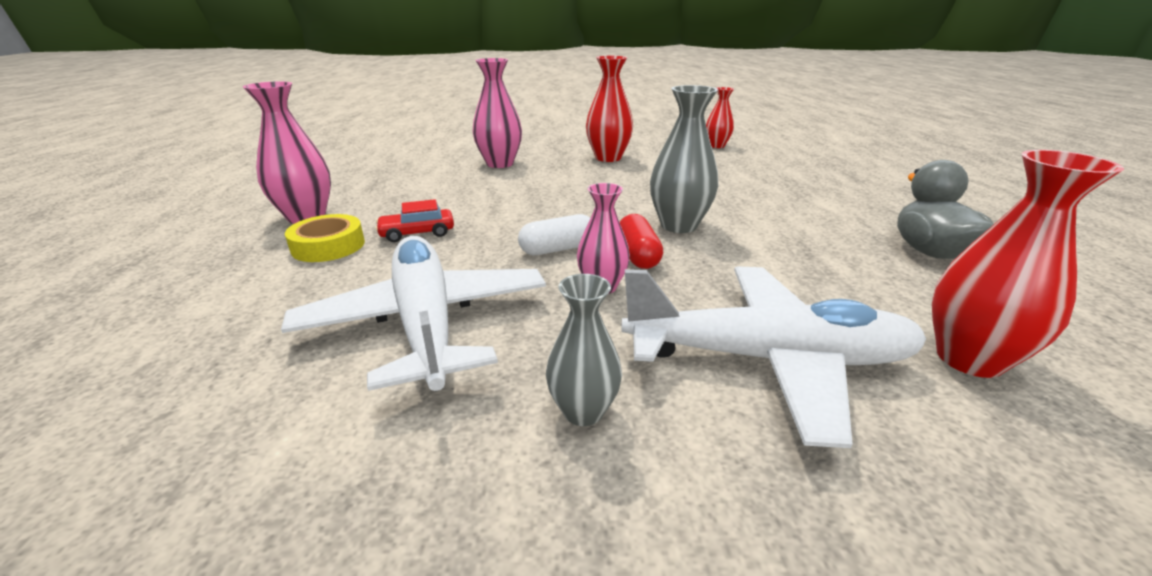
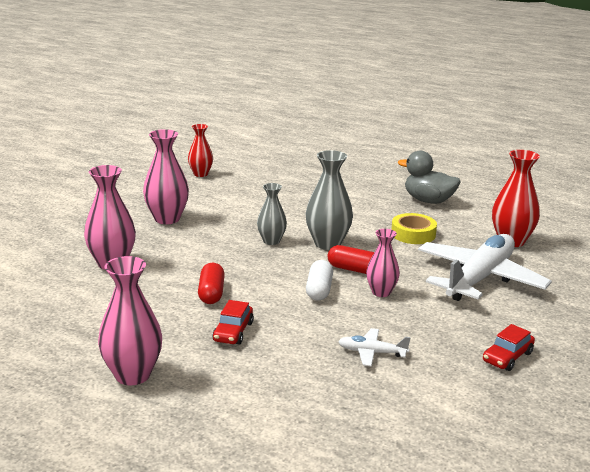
camera: 60 degrees left, 5 degrees down
white plane [281,236,546,391] -> white plane [338,328,411,366], size x0.42
yellow tape [285,214,365,262] -> yellow tape moved to [391,213,437,244]
grey vase [546,274,622,426] -> grey vase moved to [257,183,287,245]
red vase [586,56,633,162] -> pink vase [143,129,189,224]
none -> red capsule [198,263,225,304]
none -> red car [483,324,535,371]

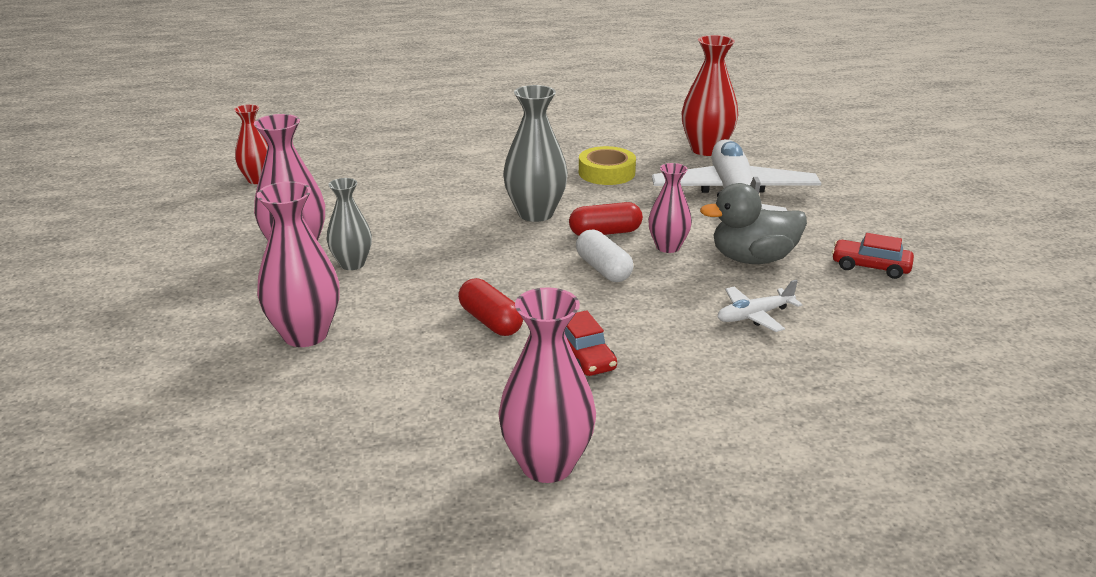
camera: 35 degrees left, 5 degrees up
grey vase [257,183,287,245] -> grey vase moved to [327,178,372,270]
grey duck [398,151,461,204] -> grey duck moved to [700,183,807,264]
red car [483,324,535,371] -> red car turned 105 degrees clockwise [832,233,914,279]

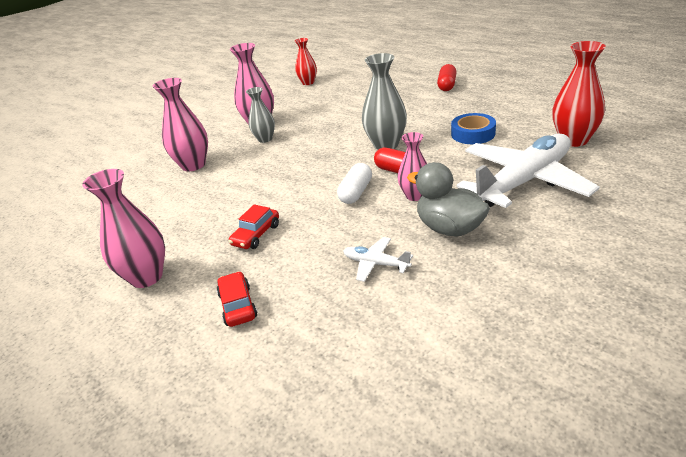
camera: 55 degrees right, 5 degrees up
red capsule [458,278,523,336] -> red capsule moved to [437,64,457,91]
yellow tape [579,146,636,185] -> blue tape [451,113,496,144]
red car [832,233,914,279] -> red car moved to [217,271,258,327]

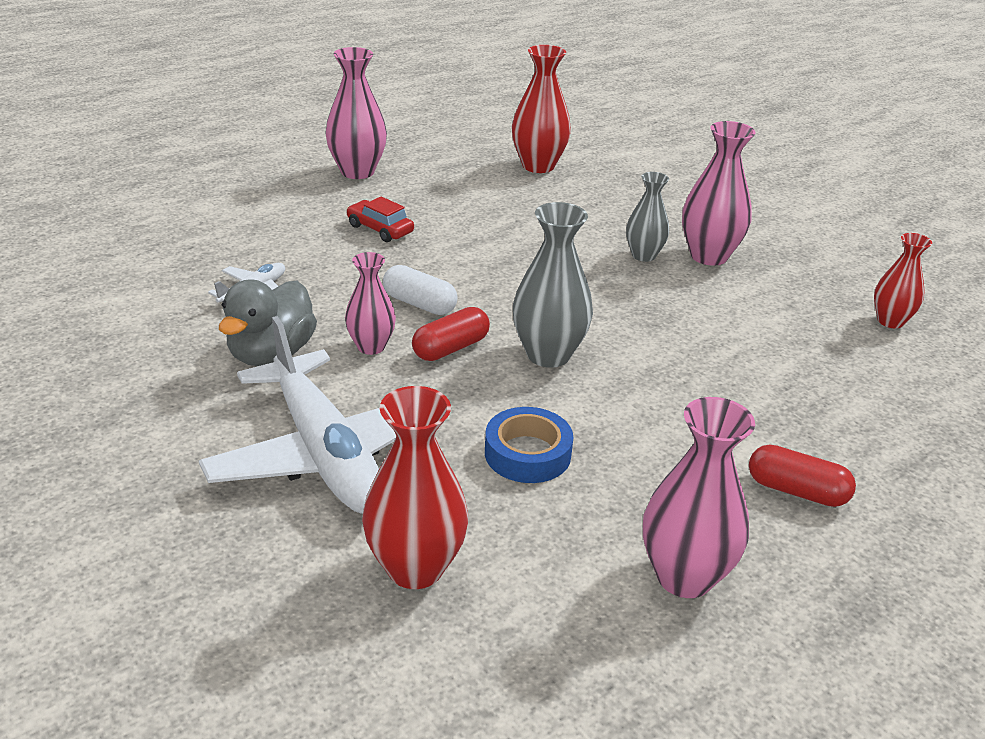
camera: 95 degrees right, 0 degrees up
pink vase [153,78,208,171] -> pink vase moved to [643,397,755,598]
red car [217,271,258,327] -> none
grey duck [407,162,490,236] -> grey duck turned 150 degrees clockwise [219,279,317,366]
none -> red vase [512,45,571,173]

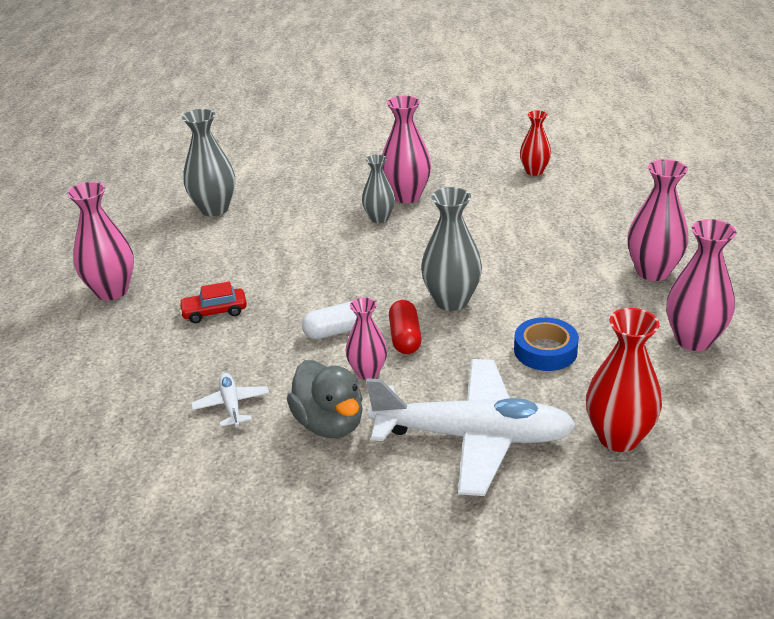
camera: 50 degrees left, 0 degrees up
red vase [512,45,571,173] -> grey vase [182,109,235,217]
red capsule [749,445,856,507] -> pink vase [627,159,689,281]

